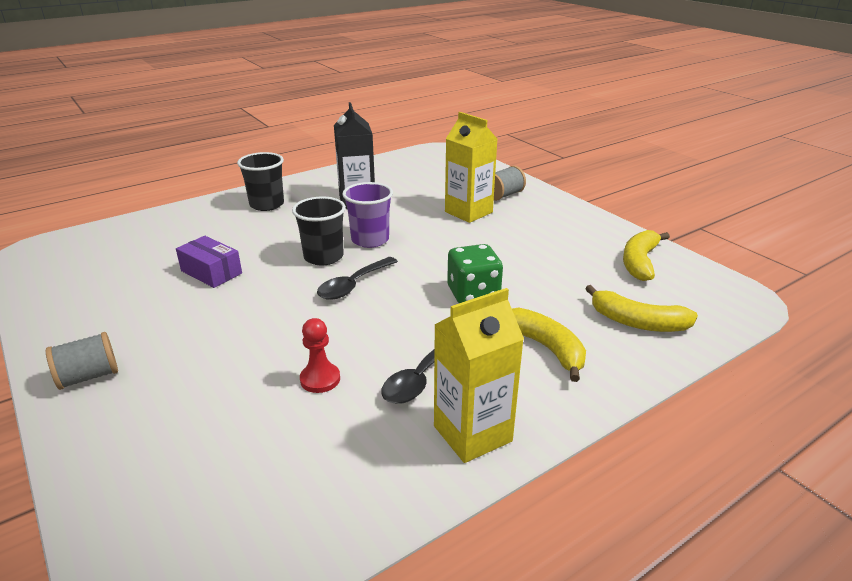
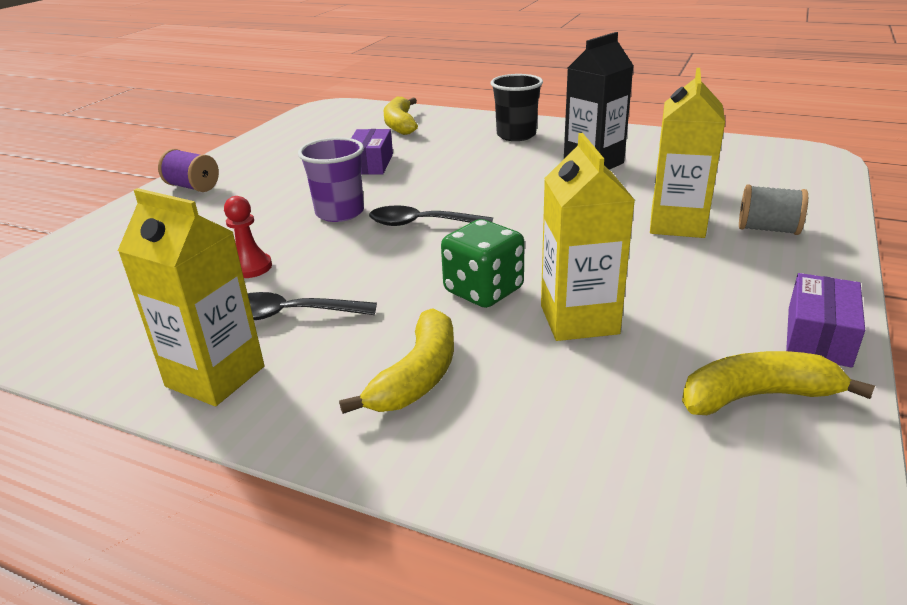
camera: 60 degrees right, 0 degrees up
grey spool [46,332,118,390] -> purple spool [158,149,219,192]
black cup [292,197,346,266] -> none
purple cup [342,182,393,248] -> purple cup moved to [298,137,364,222]
yellow banana [585,285,698,332] -> yellow banana moved to [384,97,418,135]
none -> yellow carton [541,133,635,341]
none -> purple box [786,273,865,367]

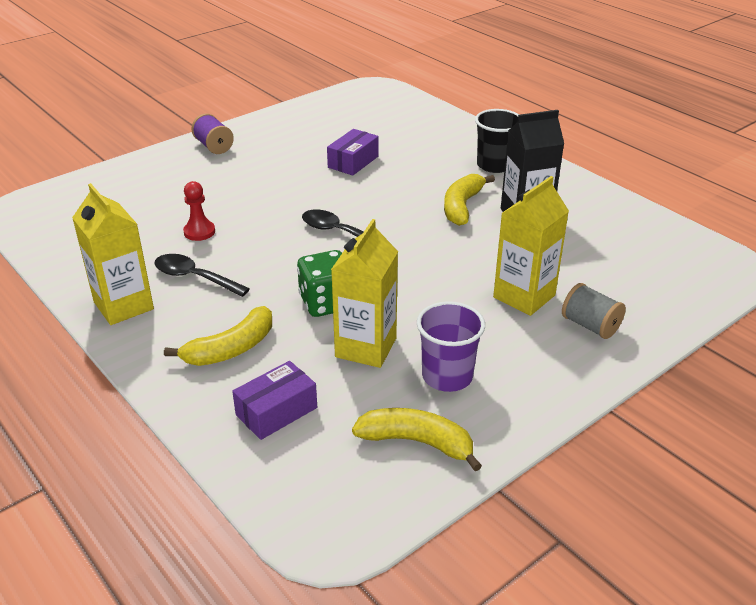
camera: 25 degrees right, 5 degrees up
purple cup [298,137,364,222] -> purple cup moved to [417,301,485,392]
yellow banana [384,97,418,135] -> yellow banana moved to [444,174,495,226]
purple box [786,273,865,367] -> purple box moved to [232,361,317,440]

